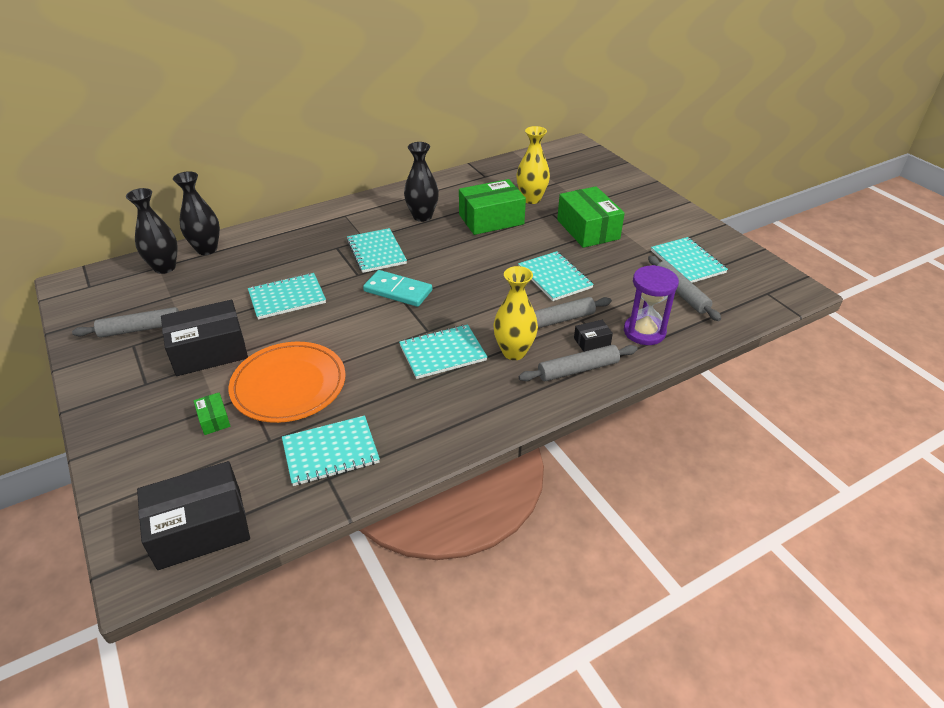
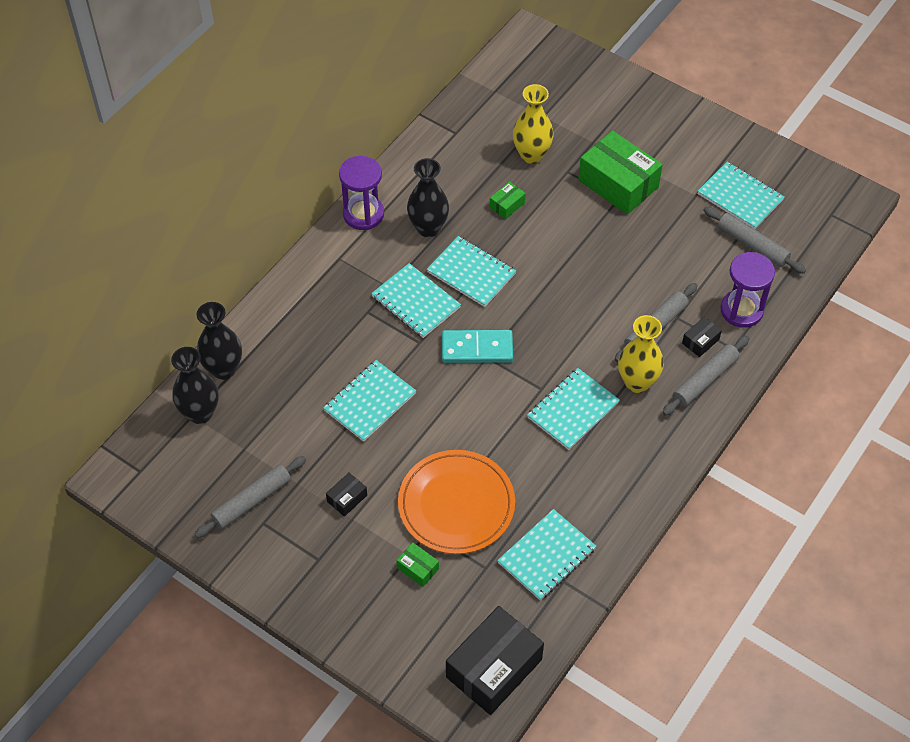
camera: 25 degrees left, 15 degrees up
black box [161,300,248,376] -> black box [326,473,367,517], size x0.44
green box [459,179,526,235] -> green box [490,181,526,219], size x0.44
turquoise notebook [518,251,594,301] -> turquoise notebook moved to [427,236,516,307]
none -> purple hourglass [339,156,384,230]

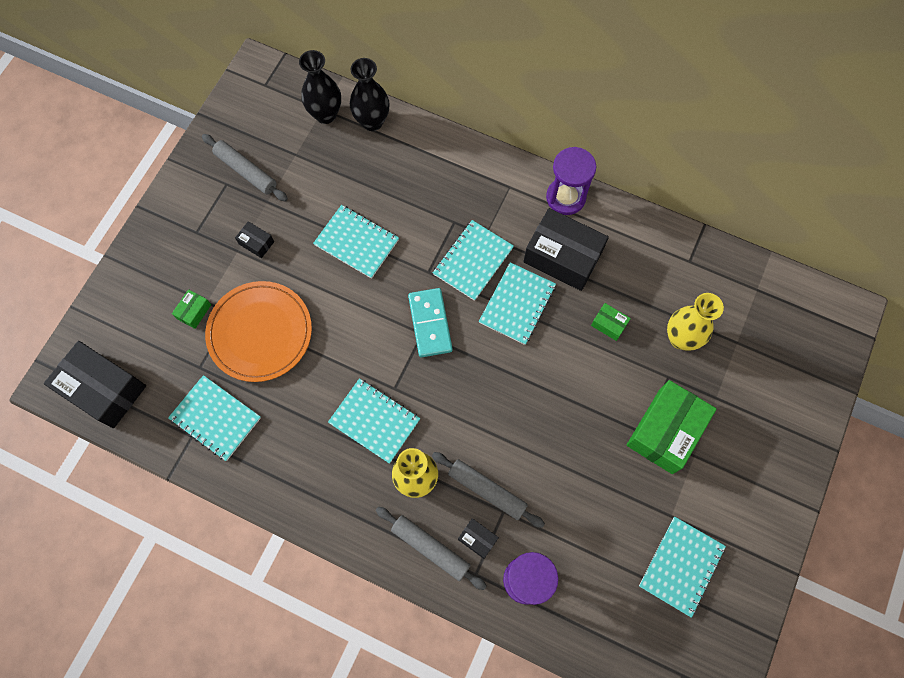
camera: 80 degrees right, 15 degrees up
black vase [407,158,449,237] -> black box [523,208,609,291]
grey rolling pin [703,207,806,274] -> none

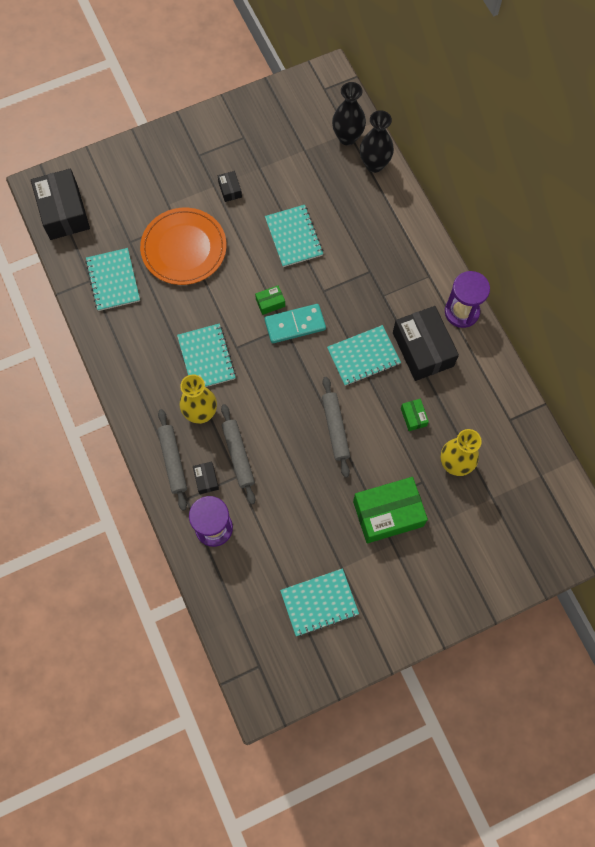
camera: 40 degrees right, 0 degrees up
green box [172,289,211,329] -> green box moved to [255,286,285,315]
grey rolling pin [202,134,288,202] -> grey rolling pin moved to [322,377,350,478]
turquoise domino [408,288,453,357] -> turquoise domino turned 45 degrees clockwise [264,304,326,343]
turquoise notebook [433,220,514,301] -> none

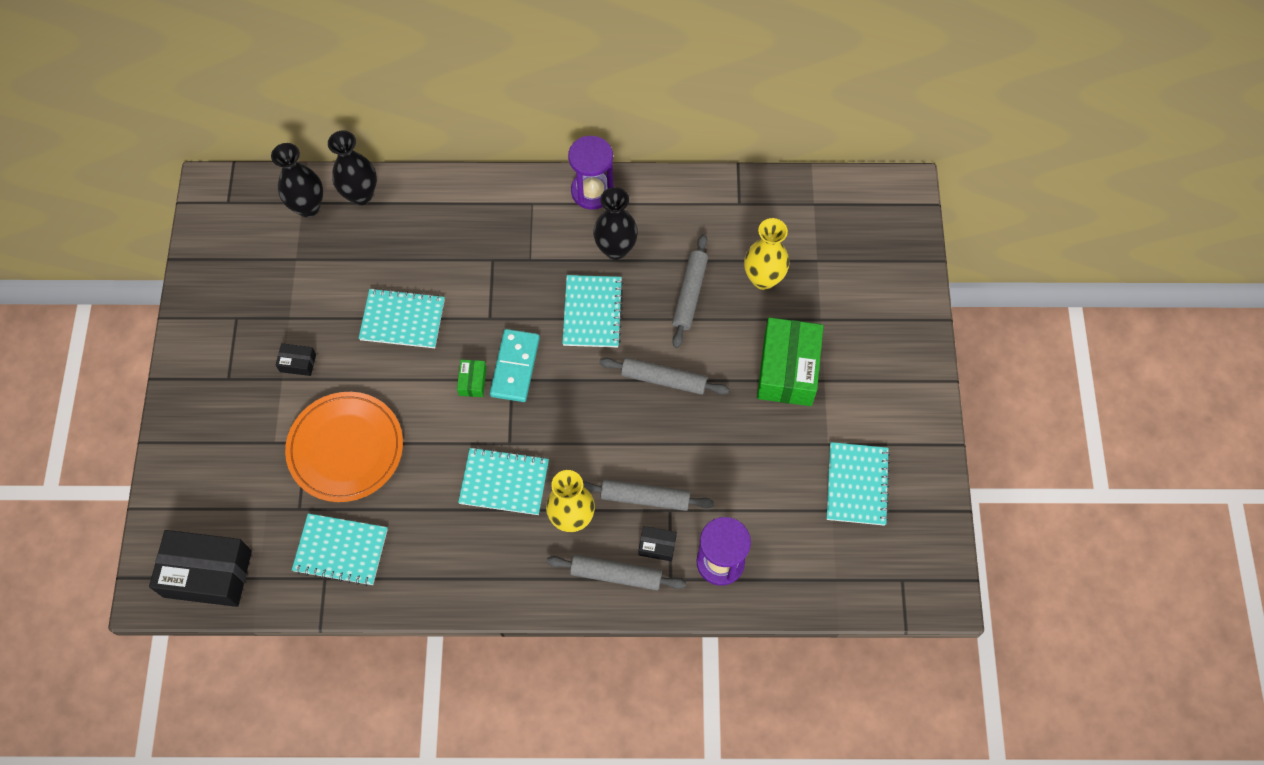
camera: 65 degrees left, 5 degrees down
black box [393,306,459,381] -> black vase [593,187,638,260]
green box [401,399,429,431] -> grey rolling pin [672,234,708,348]

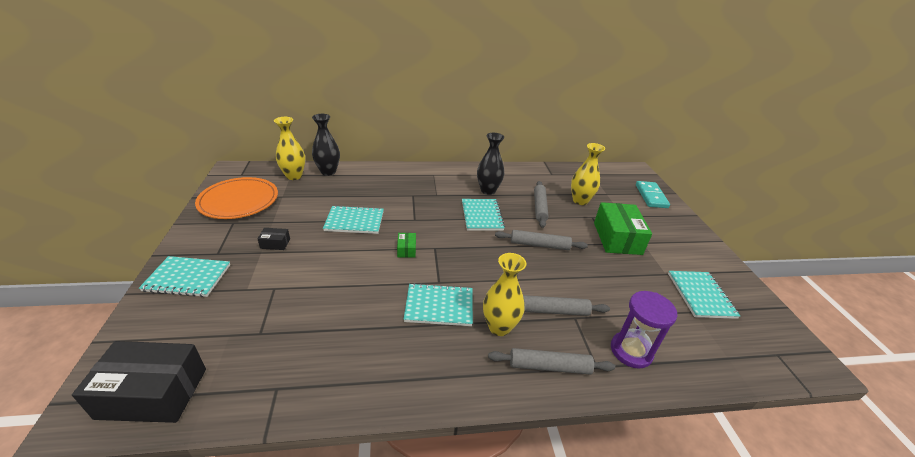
camera: 10 degrees left, 30 degrees down
black vase [271,143,323,217] -> yellow vase [274,117,305,180]
orange plate [285,392,403,502] -> orange plate moved to [195,177,278,219]
turquoise notebook [292,513,388,586] -> turquoise notebook moved to [139,256,230,297]
turquoise domino [490,329,540,402] -> turquoise domino moved to [636,181,670,208]
purple hourglass [568,136,614,209] -> none
black box [639,526,677,561] -> none

